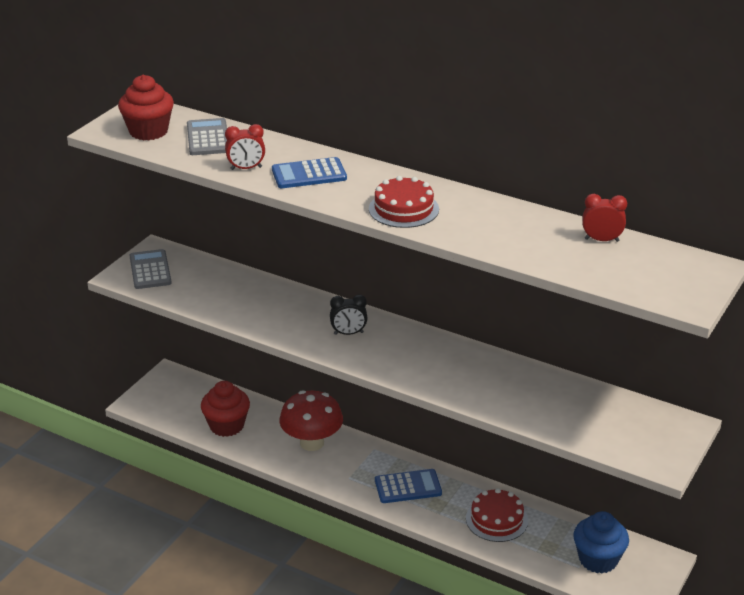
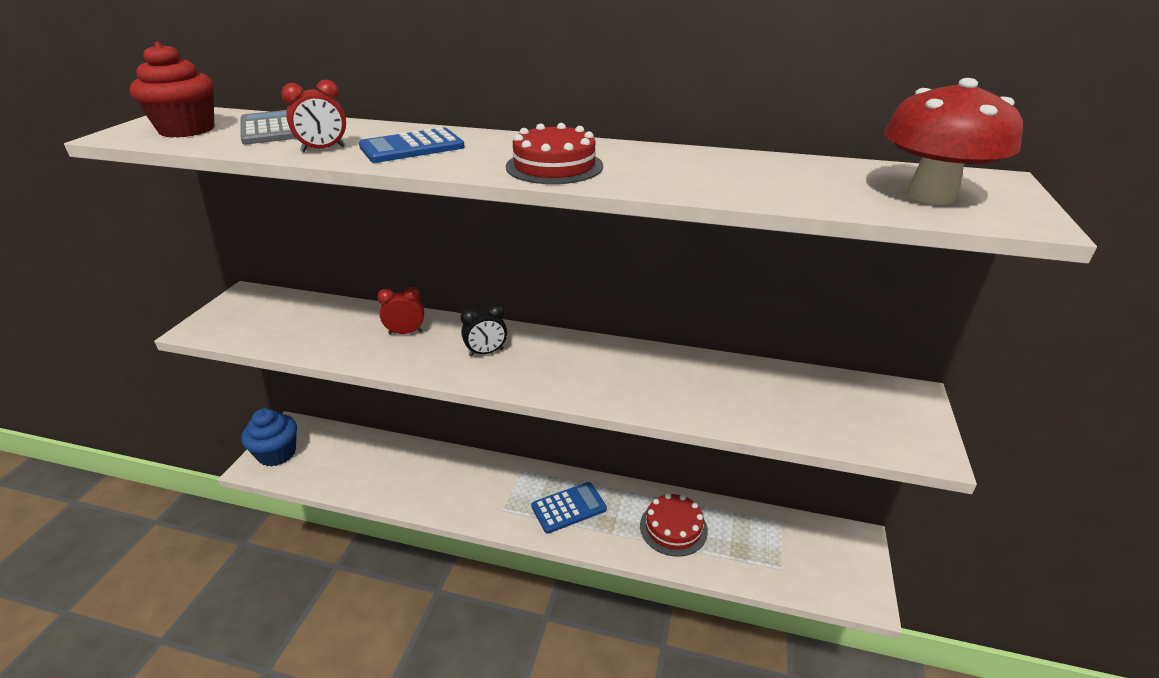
camera: 15 degrees left, 0 degrees up
grey calculator [130,249,172,289] -> none
red cupcake [201,381,250,437] -> none
red mushroom [280,390,343,451] -> red mushroom moved to [884,78,1023,205]
blue cupcake [573,511,629,573] -> blue cupcake moved to [241,408,297,467]
red clock [583,194,627,242] -> red clock moved to [377,287,424,335]

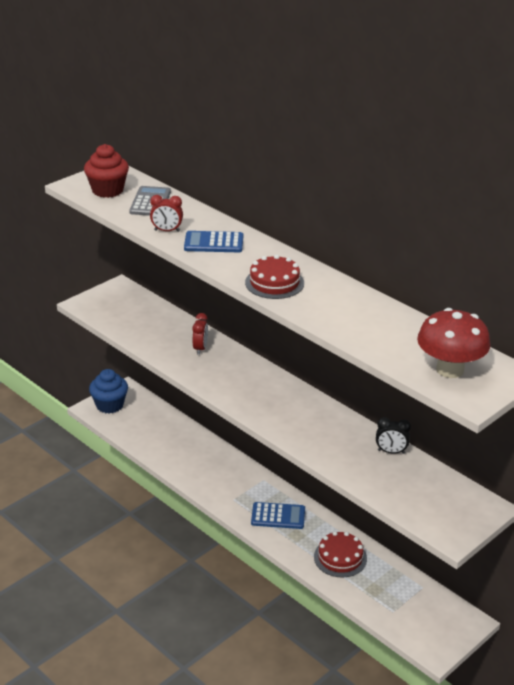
camera: 30 degrees right, 0 degrees up
red clock [377,287,424,335] -> red clock turned 75 degrees clockwise [192,313,208,355]
black clock [461,304,507,356] -> black clock moved to [376,417,411,454]

